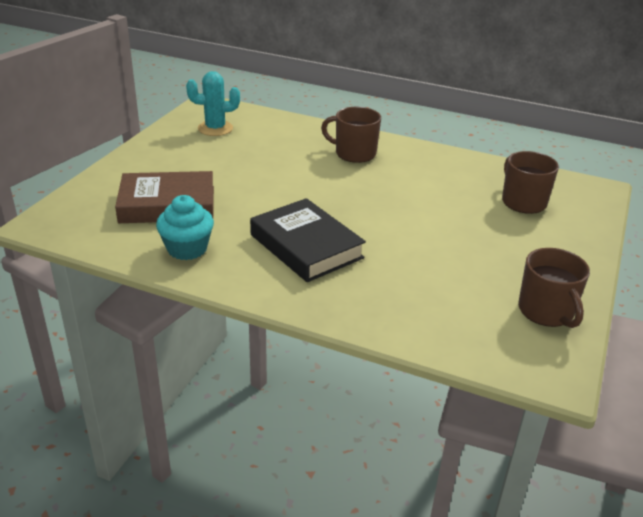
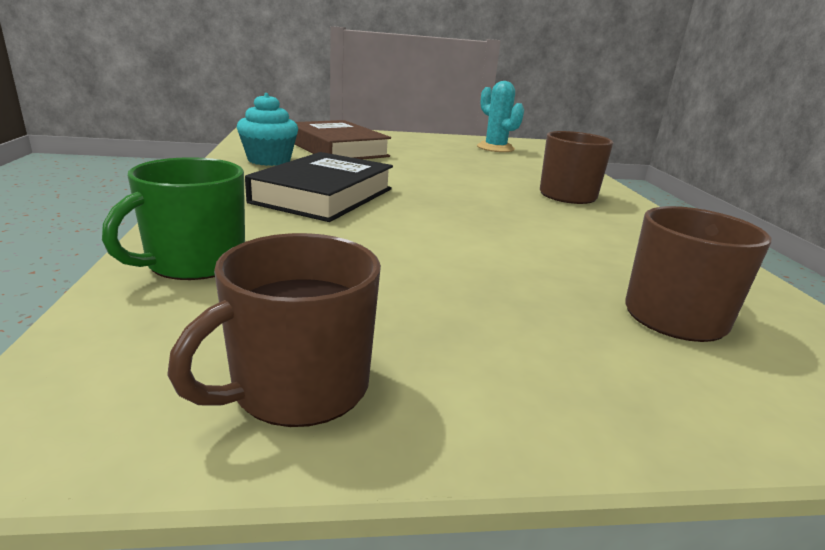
camera: 60 degrees right, 10 degrees down
none -> green mug [102,157,245,280]

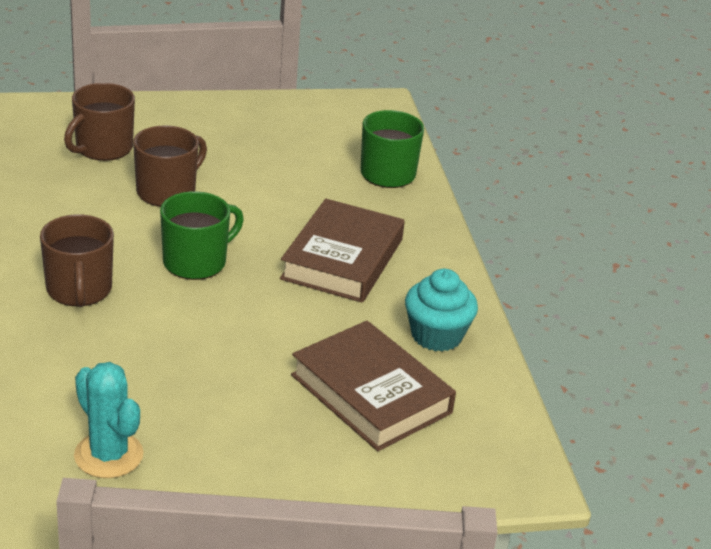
camera: 175 degrees right, 10 degrees up
brown mug [167,233,381,427] -> brown mug moved to [133,125,207,207]
black book [245,152,393,222] -> brown book [280,199,405,303]
none -> green mug [160,191,244,280]

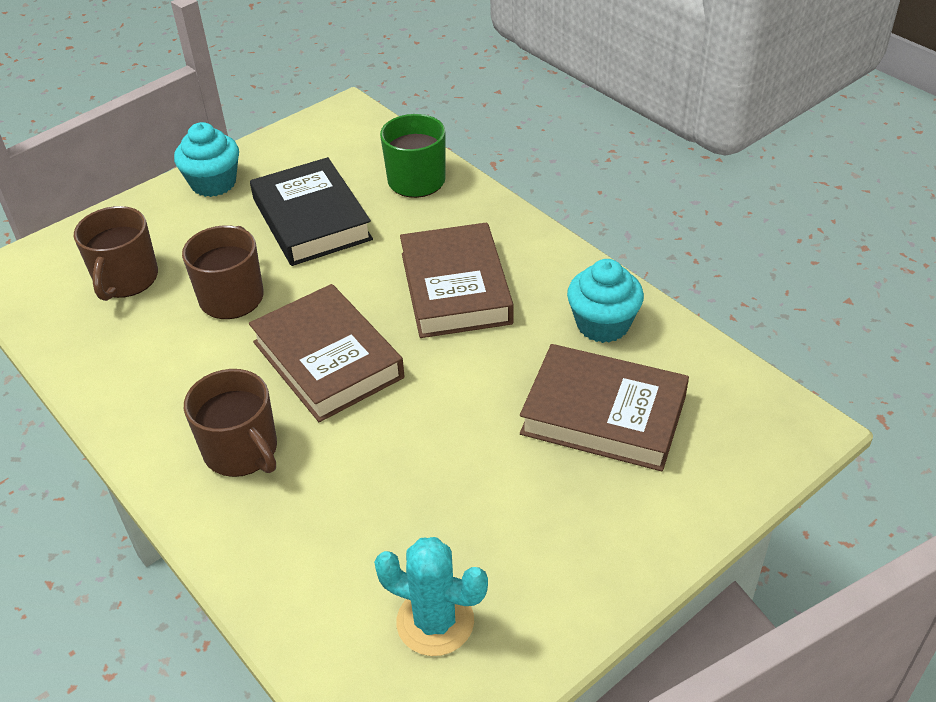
camera: 25 degrees left, 10 degrees up
green mug [160,191,244,280] -> brown book [249,284,405,422]
none -> turquoise cupcake [174,122,239,197]
none -> black book [250,157,373,266]

